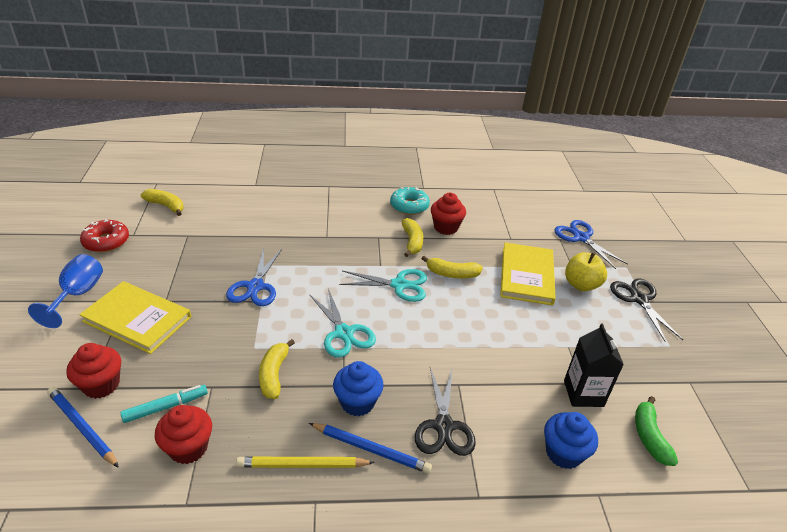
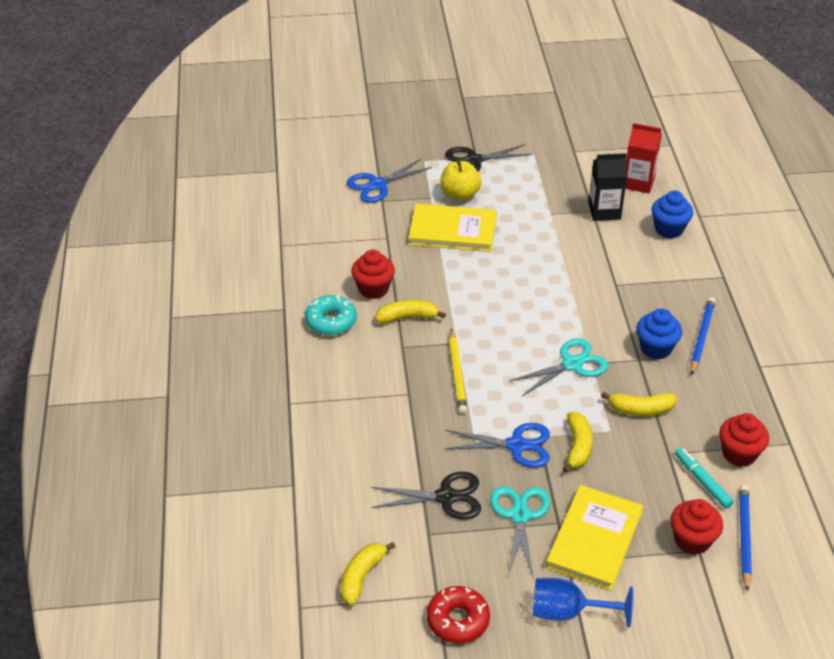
camera: 90 degrees left, 5 degrees up
blue pencil [47,387,119,468] -> blue pencil turned 150 degrees clockwise [739,484,752,592]
yellow pencil [236,457,375,468] -> yellow pencil moved to [449,328,467,414]
turquoise scissors [339,269,427,302] -> turquoise scissors moved to [490,486,550,578]
black scissors [415,368,476,456] -> black scissors moved to [371,472,481,520]
yellow banana [422,256,483,278] -> yellow banana moved to [562,412,592,473]
green banana [635,396,678,466] -> red carton [625,123,662,193]

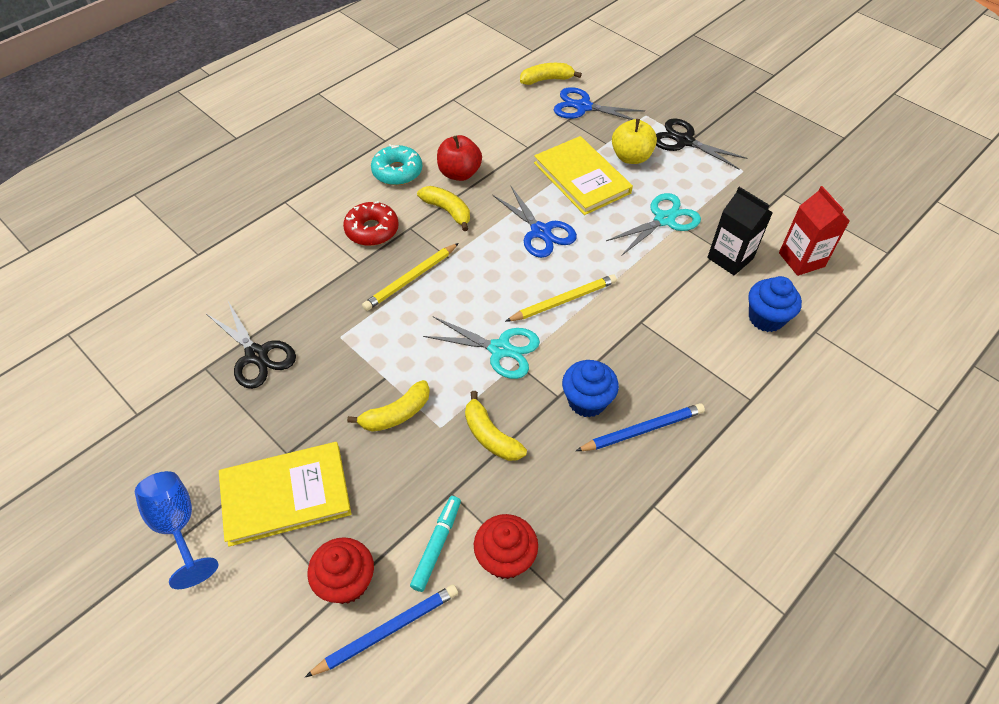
camera: 50 degrees right, 10 degrees up
yellow banana [341,542,395,606] -> yellow banana moved to [520,63,582,85]
red cupcake [351,250,395,299] -> red apple [437,135,482,181]
red donut [427,586,490,643] -> red donut moved to [343,201,399,246]
blue scissors [444,423,550,468] -> blue scissors moved to [492,185,577,258]
turquoise scissors [490,486,550,578] -> turquoise scissors moved to [606,193,701,256]
none -> yellow pencil [505,274,617,322]

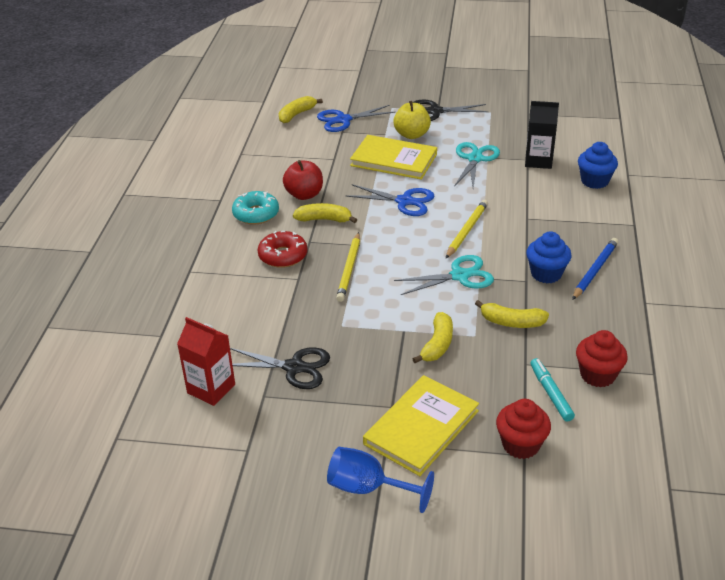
camera: 35 degrees left, 15 degrees down
blue pencil [305,584,458,677] -> none
red carton [779,186,850,276] -> red carton moved to [177,317,235,406]

